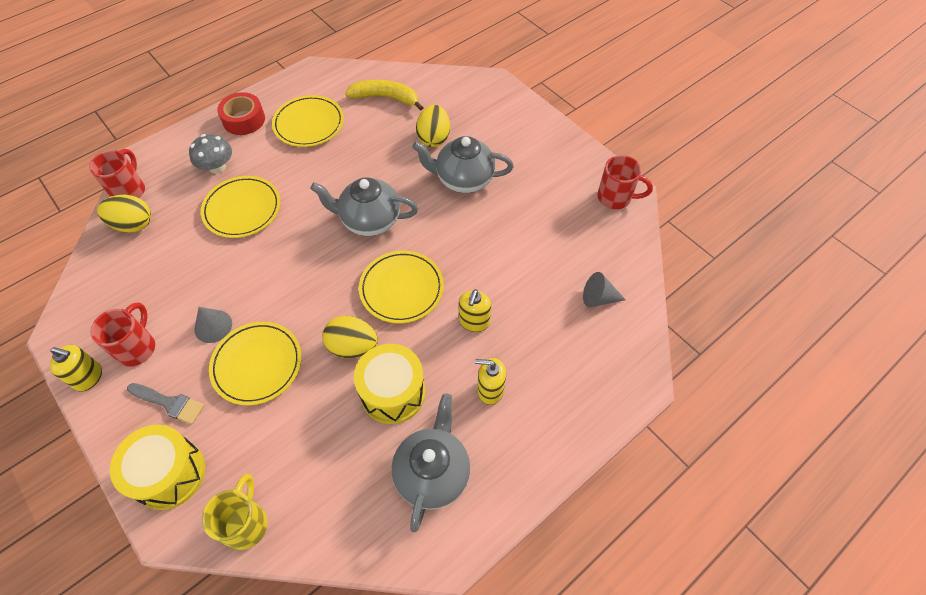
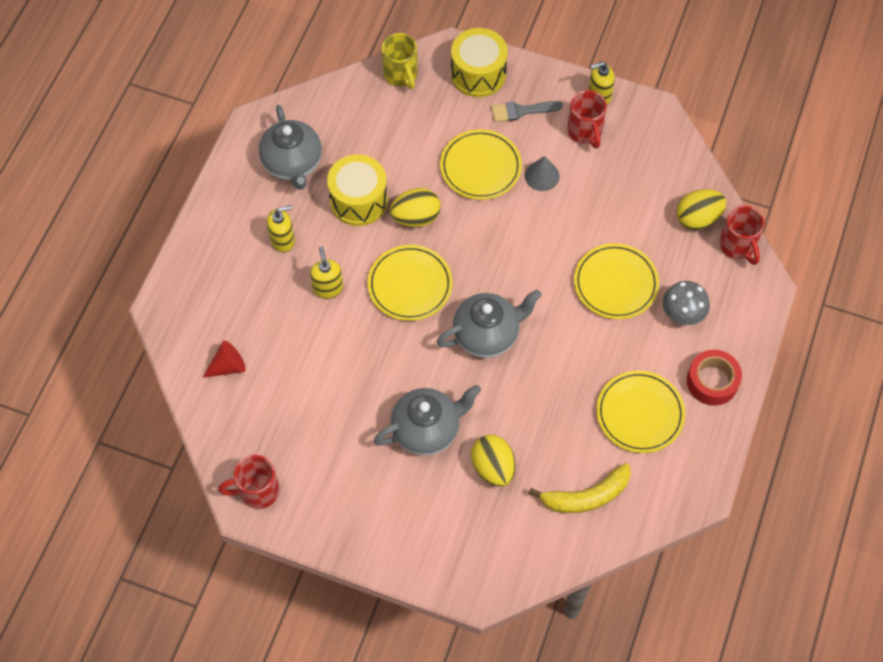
camera: 150 degrees right, 5 degrees up
grey cone [583,272,626,307] -> red cone [203,341,246,378]

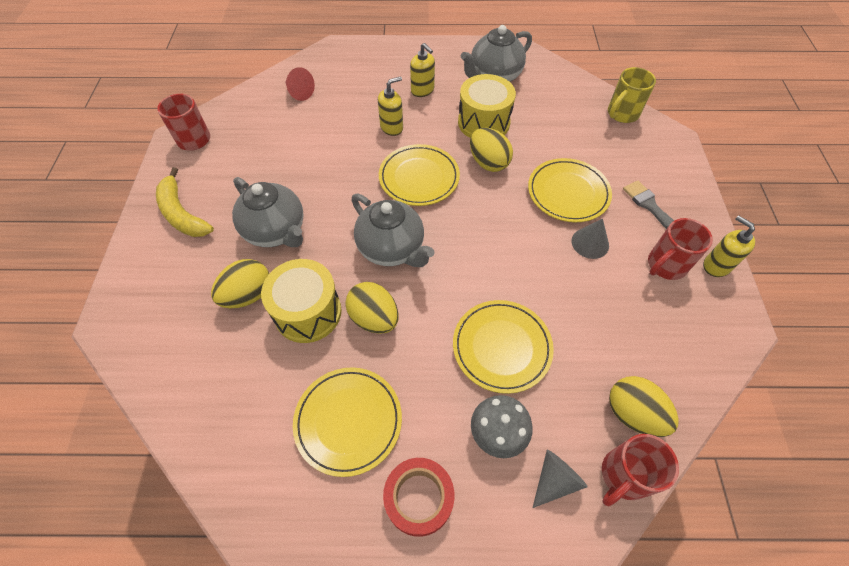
camera: 70 degrees right, 5 degrees down
yellow drum [451,28,508,97] -> yellow drum moved to [261,259,342,343]
yellow banana [528,463,631,513] -> yellow banana moved to [156,167,214,237]
none -> yellow egg [345,282,399,334]
none -> grey cone [532,450,587,508]

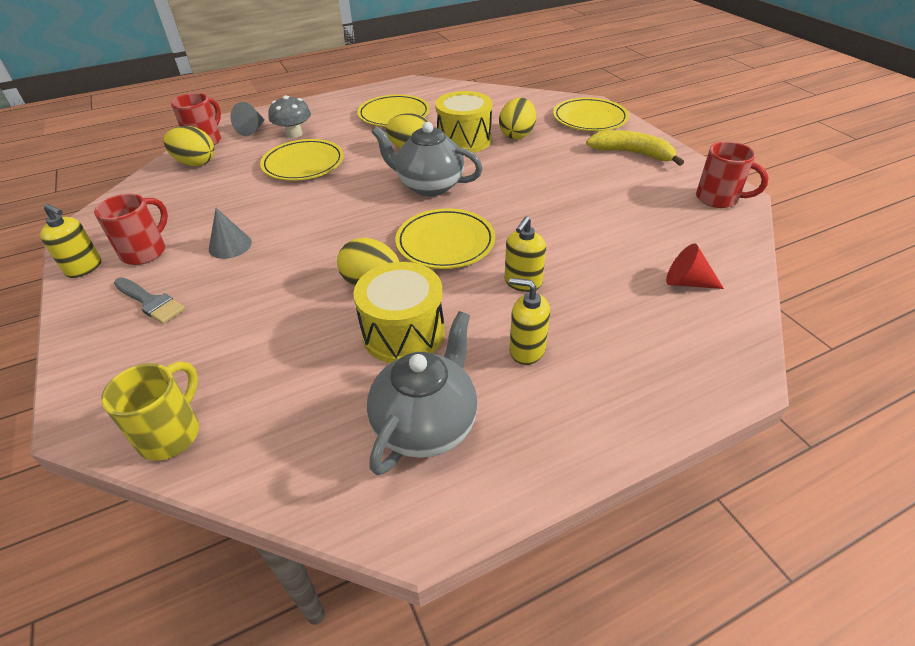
camera: 155 degrees right, 15 degrees down
grey teapot [232,177,304,247] -> none
red tape [383,458,455,537] -> none
yellow plate [528,158,612,222] -> yellow plate moved to [553,98,629,131]

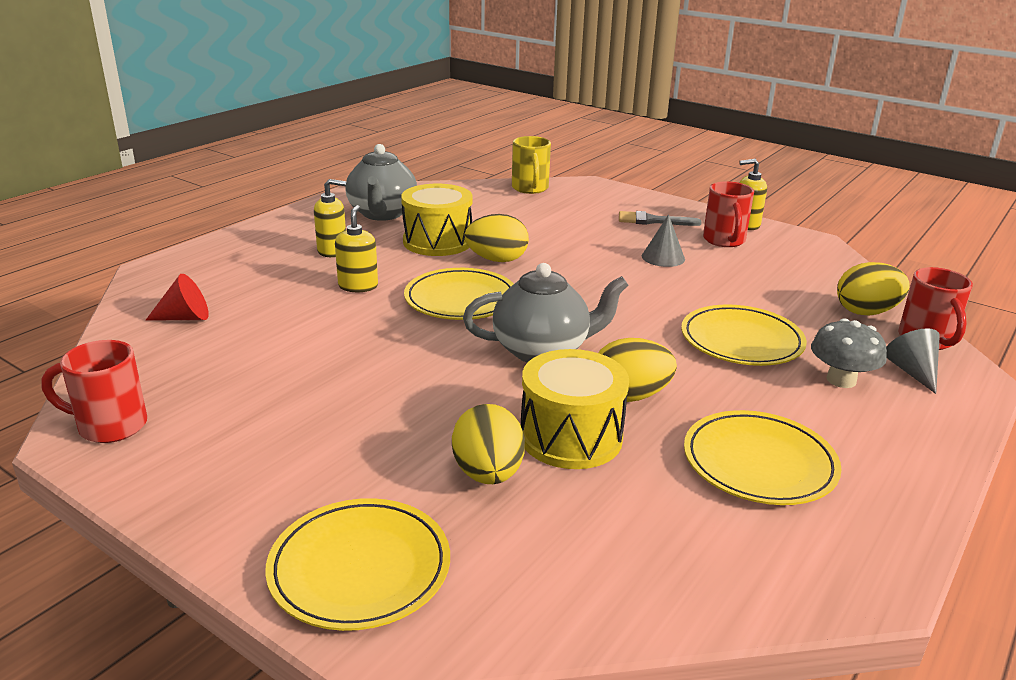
camera: 150 degrees right, 15 degrees down
yellow banana [586,130,684,166] -> none

